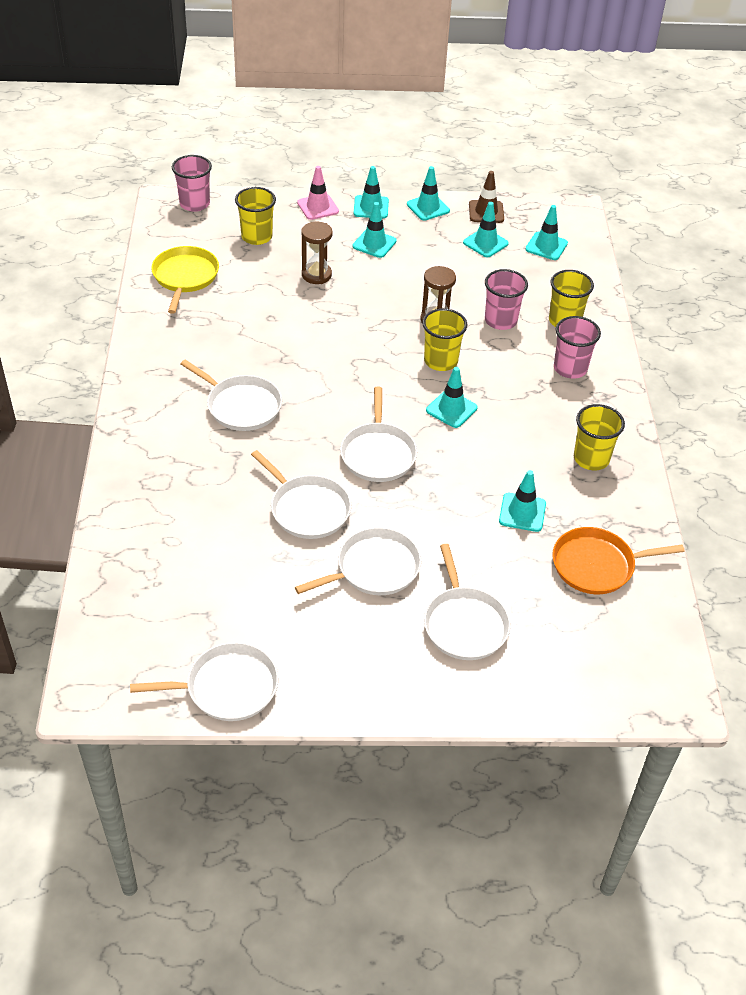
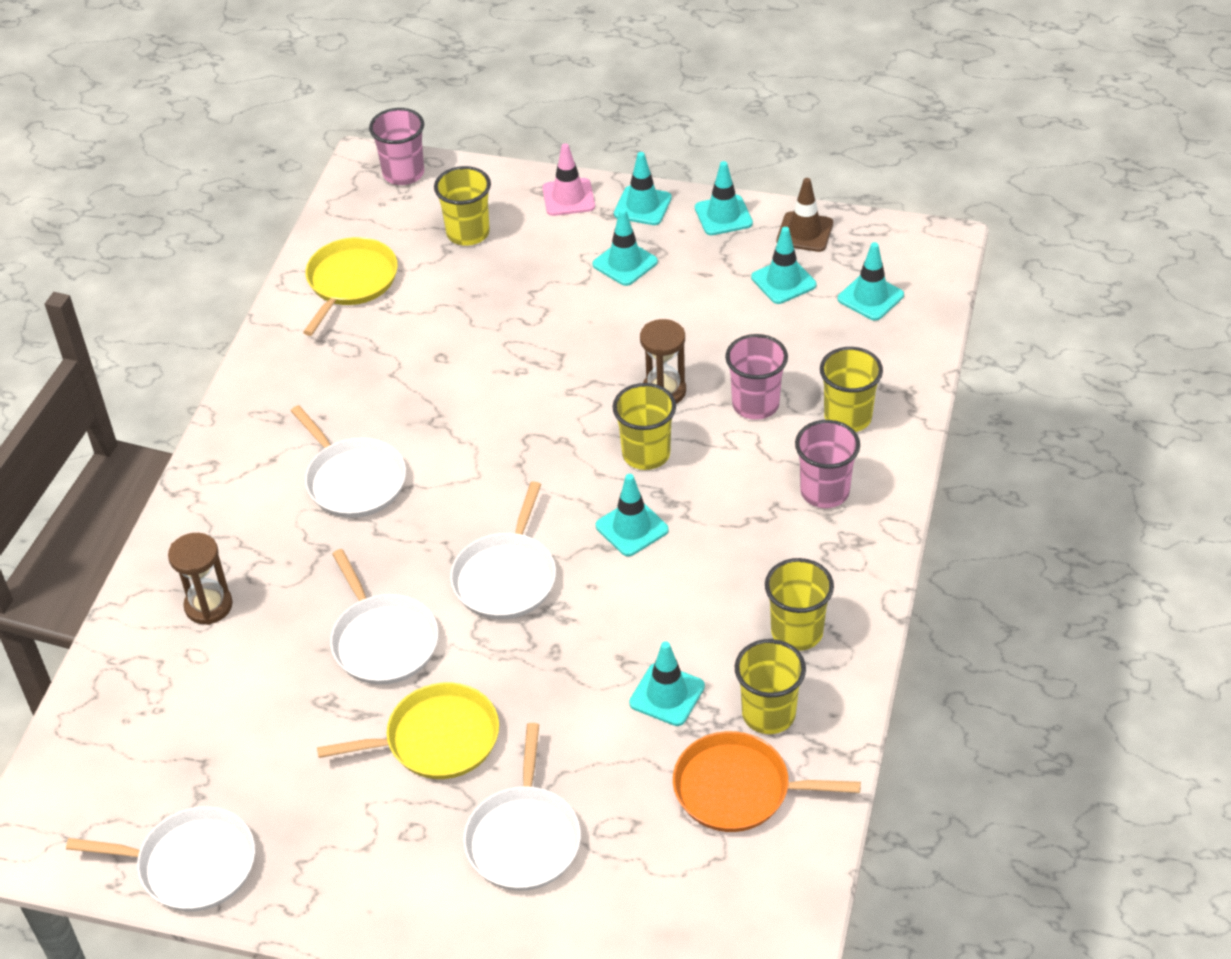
camera: 20 degrees right, 0 degrees up
white pan [295,527,421,595] -> yellow pan [317,683,499,779]
brown hourglass [301,222,332,284] -> brown hourglass moved to [168,533,233,625]
none -> yellow cup [735,639,806,734]

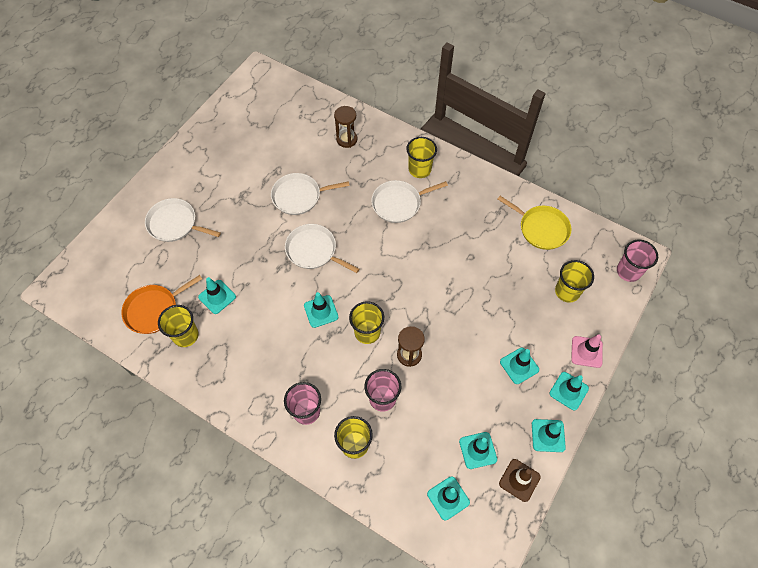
camera: 105 degrees right, 15 degrees up
white pan [66,807,255,911] -> none
yellow pan [317,683,499,779] -> none
orange pan [673,731,861,832] -> orange pan turned 150 degrees counterclockwise [121,275,202,334]
yellow cup [765,558,834,651] -> yellow cup moved to [406,137,437,178]

